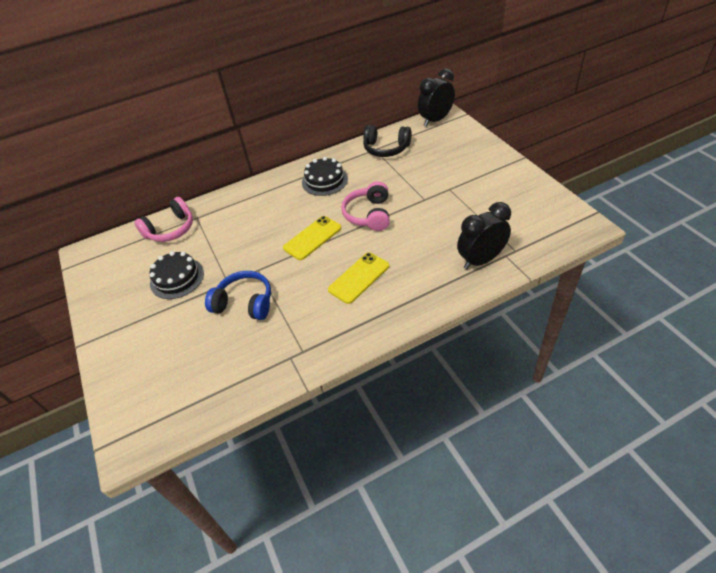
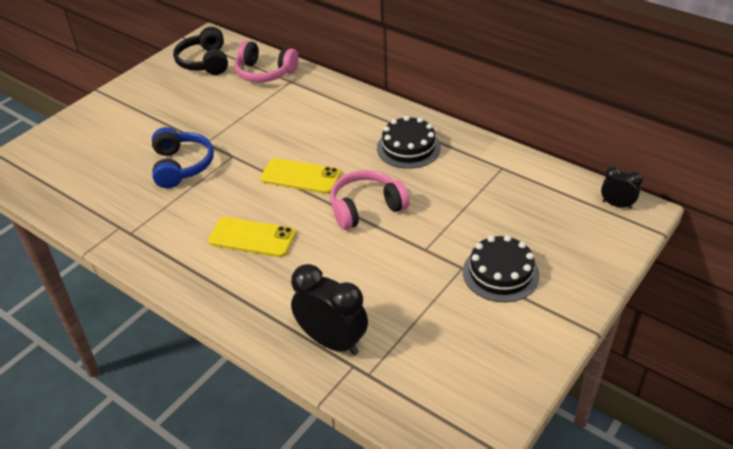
camera: 60 degrees right, 5 degrees down
black cake [150,251,204,299] -> black cake moved to [463,235,540,302]
black headphones [363,125,411,157] -> black headphones moved to [173,27,228,75]
black clock [418,68,455,127] -> black clock [601,167,643,209], size x0.55

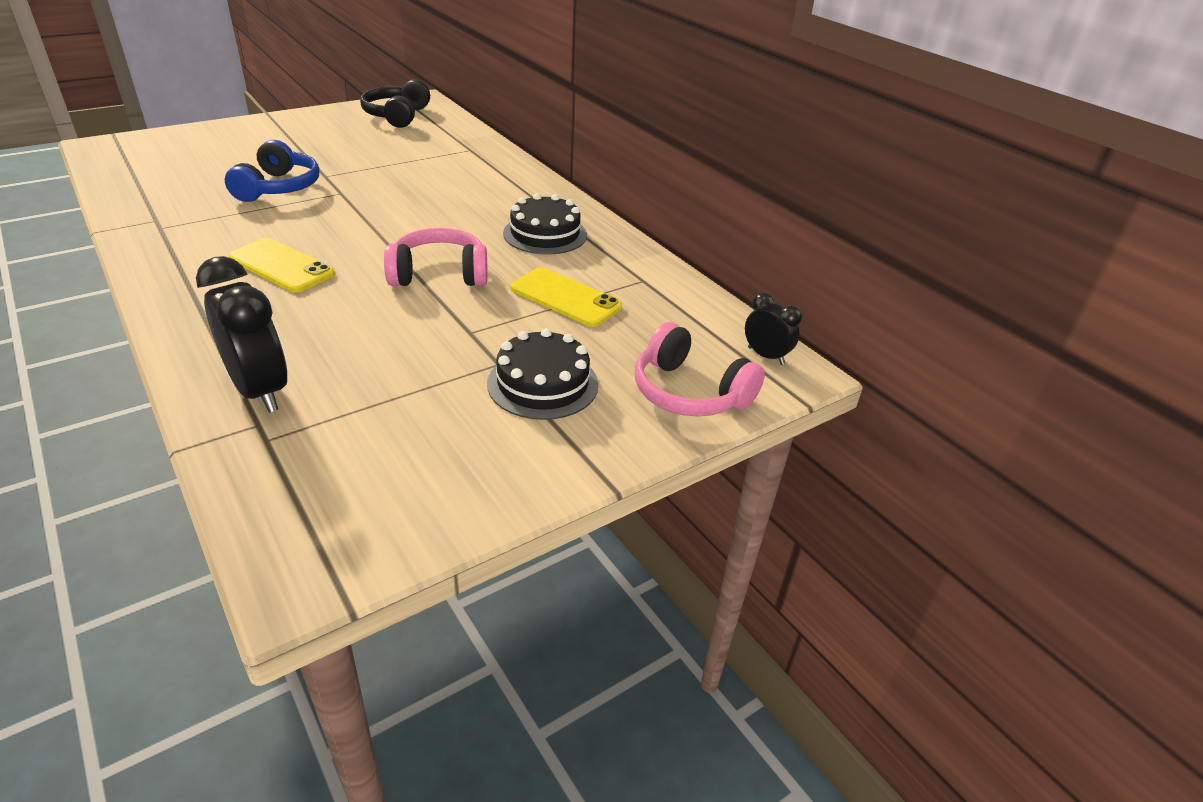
camera: 15 degrees right, 5 degrees down
pink headphones [234,41,299,83] -> pink headphones moved to [635,322,765,417]
yellow phone [260,158,341,194] -> yellow phone moved to [510,267,622,327]

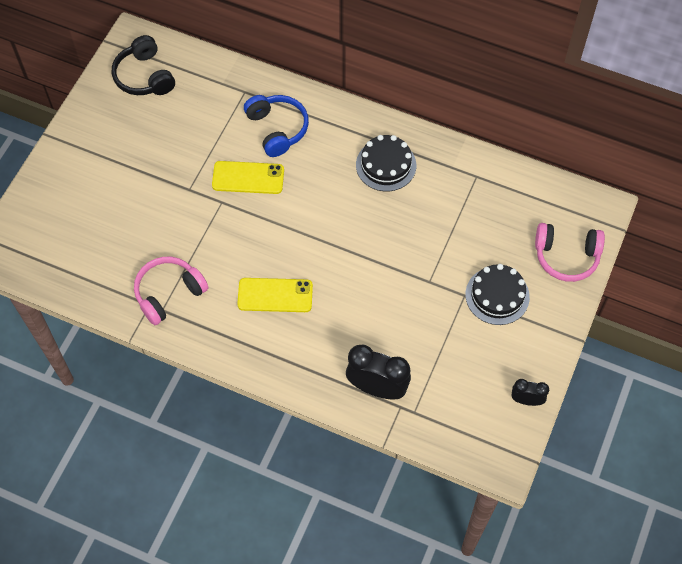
camera: 30 degrees left, 25 degrees up
blue headphones [225,140,319,202] -> blue headphones moved to [244,95,309,157]
pink headphones [384,228,488,286] -> pink headphones moved to [134,257,209,325]
yellow phone [510,267,622,327] -> yellow phone moved to [212,161,284,194]
black clock [745,292,802,365] -> black clock moved to [511,379,549,406]

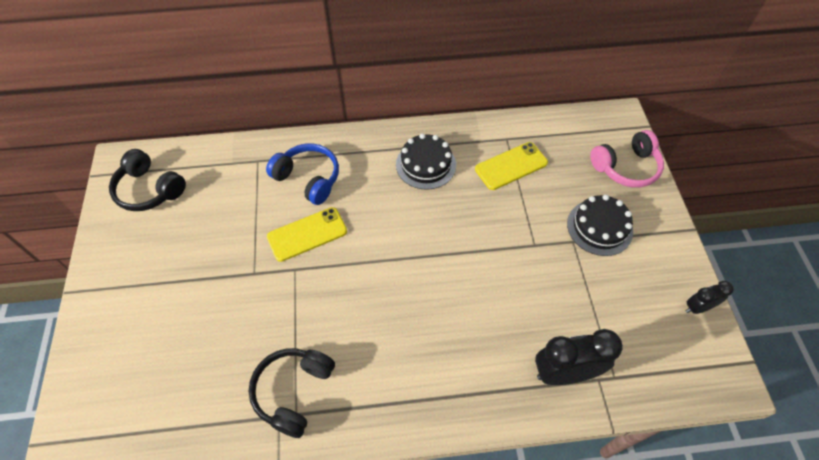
camera: 30 degrees left, 5 degrees down
pink headphones [134,257,209,325] -> black headphones [249,348,335,438]
yellow phone [237,278,313,312] -> yellow phone moved to [475,142,548,190]

